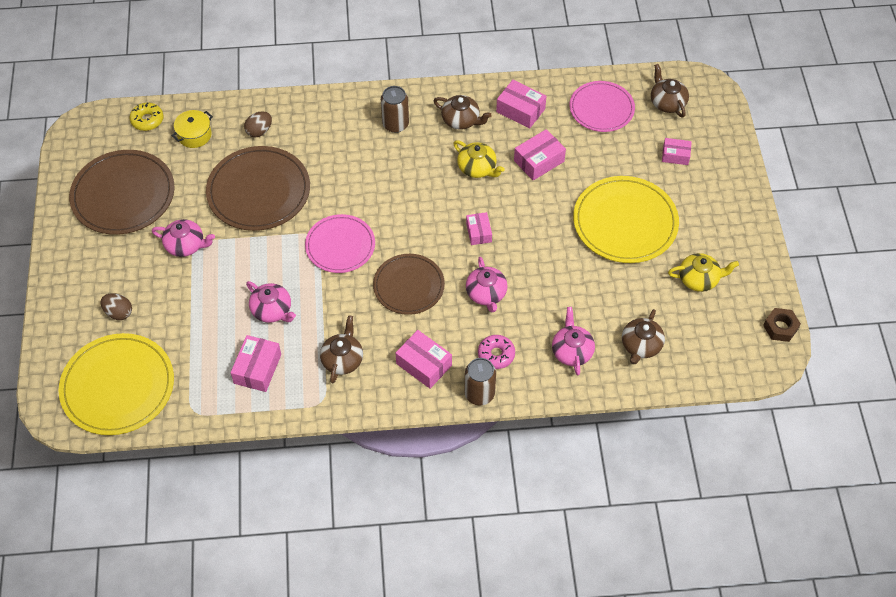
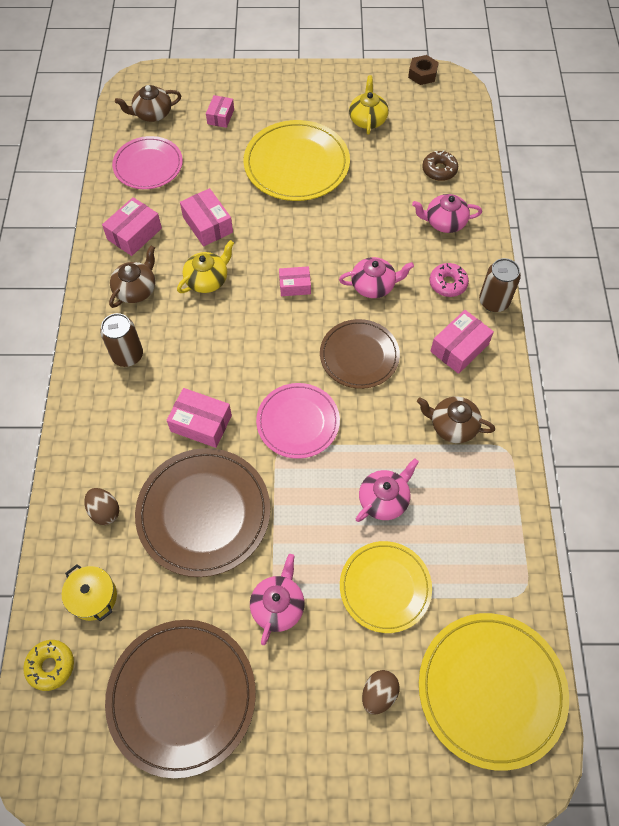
camera: 85 degrees left, 5 degrees up
pink box [231,335,281,392] -> pink box moved to [166,388,232,448]
brown teapot [622,309,665,364] -> brown donut [422,150,458,181]
none -> yellow plate [340,541,432,633]

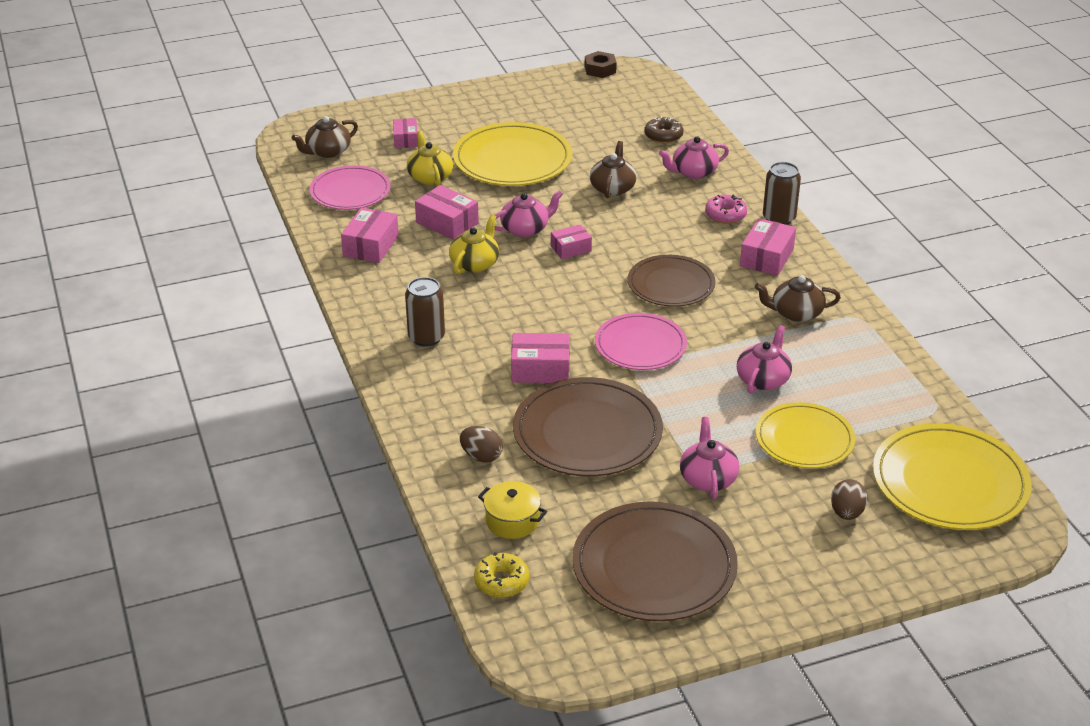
camera: 20 degrees left, 25 degrees down
brown teapot [109,245,155,308] -> brown teapot moved to [590,141,637,198]
pink teapot [339,257,414,298] -> pink teapot moved to [495,190,563,237]
yellow teapot [349,75,389,134] -> yellow teapot moved to [407,131,453,186]

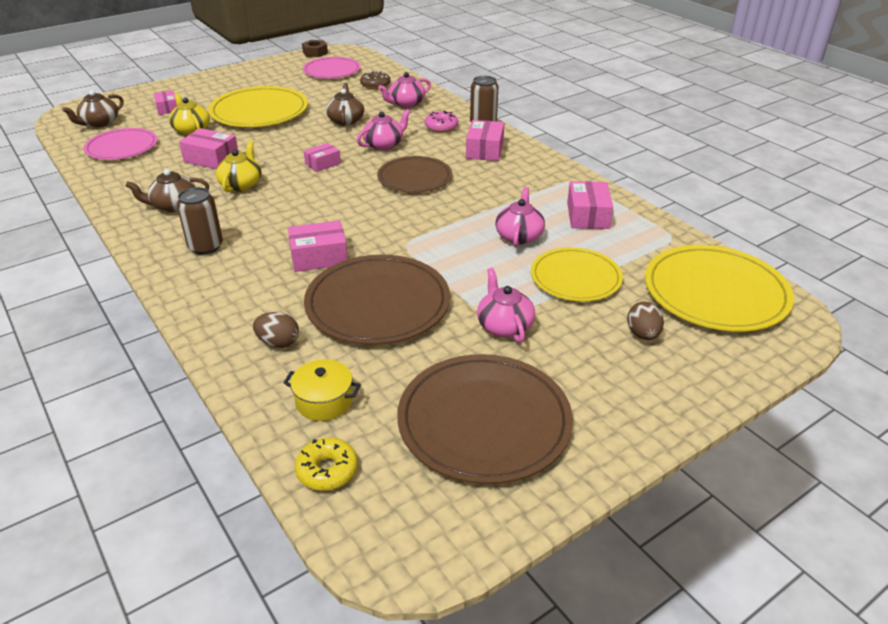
camera: 15 degrees left, 0 degrees up
pink box [341,208,399,263] -> pink box moved to [567,181,613,229]
pink teapot [495,190,563,237] -> pink teapot moved to [357,109,411,150]
pink plate [595,313,687,370] -> pink plate moved to [303,57,361,79]
brown teapot [755,275,841,322] -> brown teapot moved to [126,169,209,212]

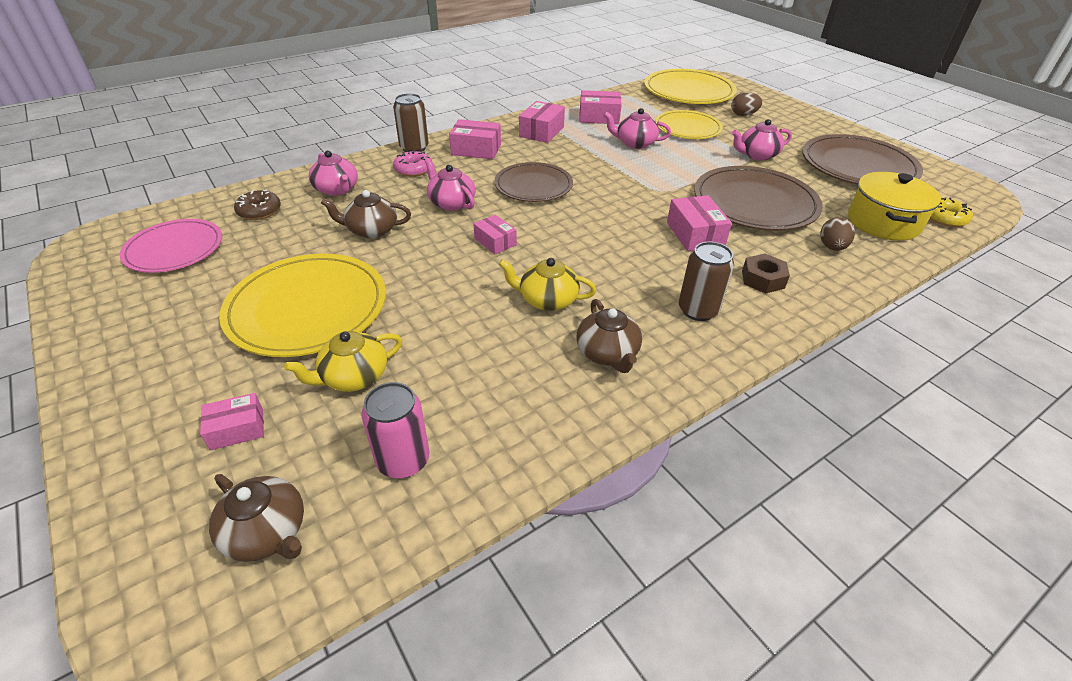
camera: 90 degrees left, 5 degrees up
pink plate [84,128,158,160] -> pink can [361,382,430,478]
pink box [179,128,238,169] -> pink box moved to [519,101,565,143]
yellow pot [283,359,361,421] -> yellow pot [848,172,941,241], size x1.61
brown nut [302,40,328,57] -> brown nut moved to [742,253,790,294]

